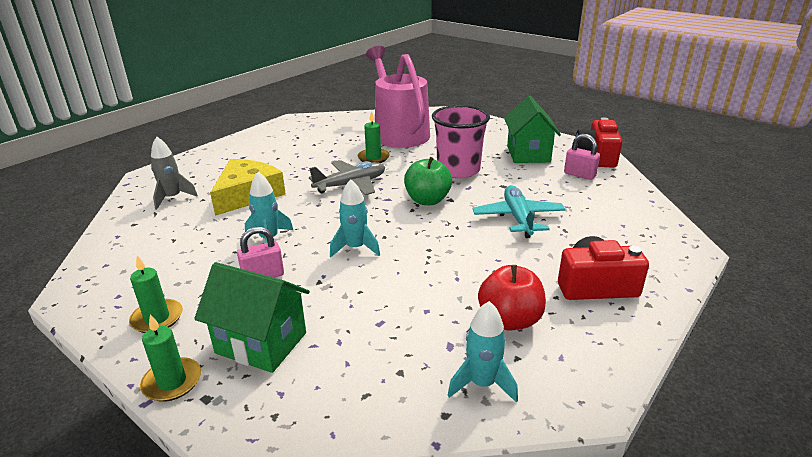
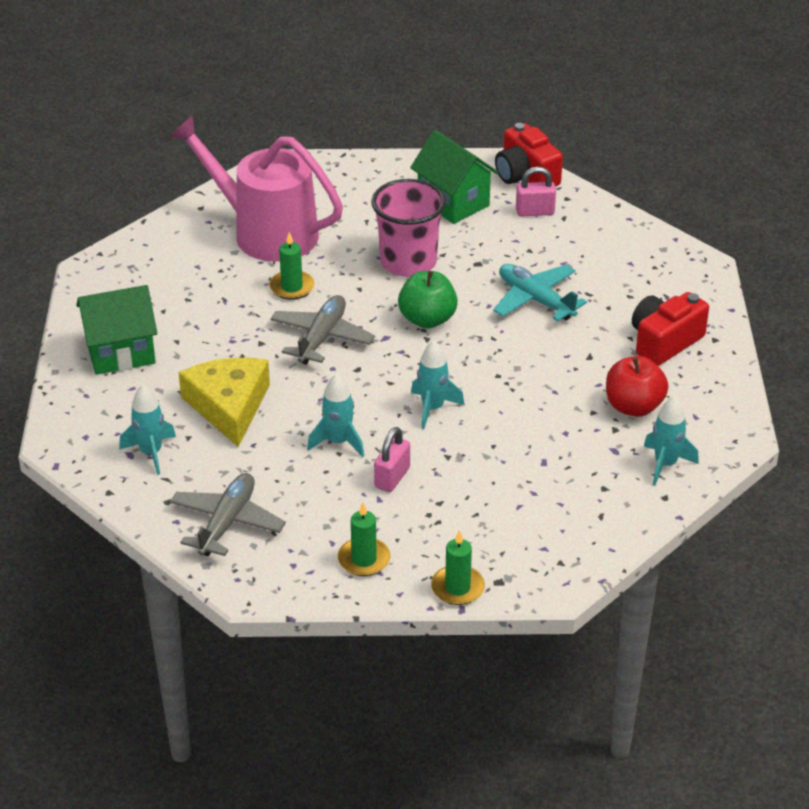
camera: 40 degrees left, 10 degrees up
grey rocket [151,137,198,210] -> turquoise rocket [119,385,176,475]
green house [194,262,310,373] -> green house moved to [76,285,158,375]
none -> grey plane [170,473,286,556]

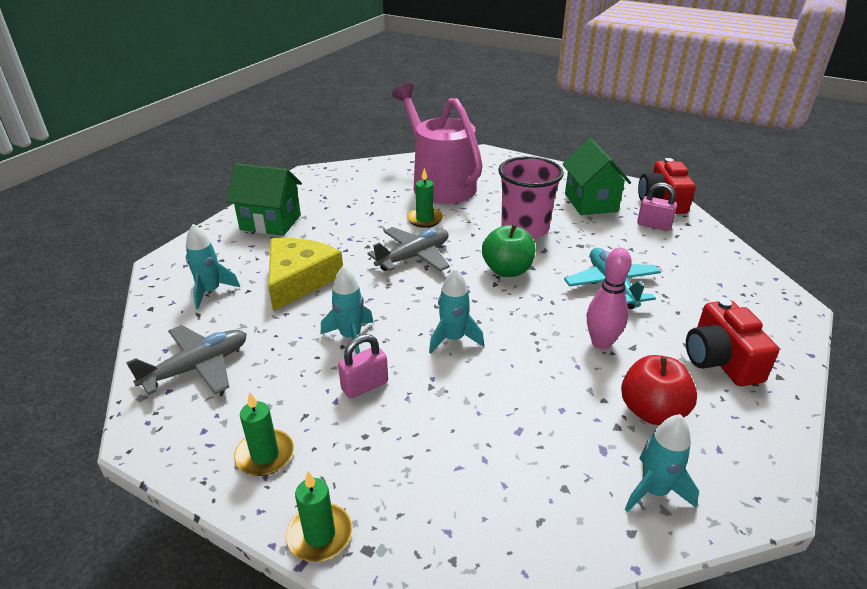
camera: 30 degrees right, 5 degrees down
red camera [632,292,709,366] -> red camera turned 90 degrees counterclockwise [686,298,779,386]
none -> pink bowling pin [587,248,632,350]

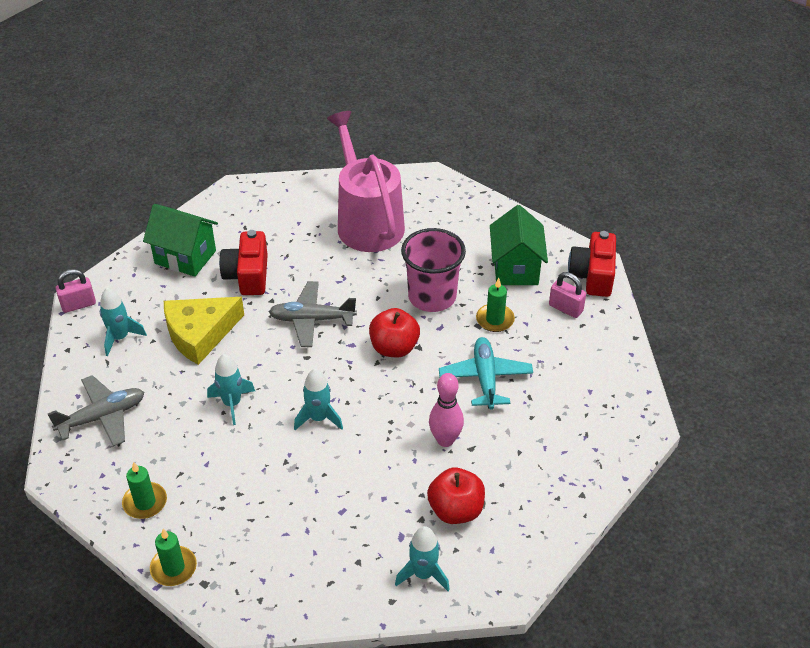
camera: 10 degrees right, 10 degrees up
yellow cheese [268,238,343,311] -> yellow cheese turned 150 degrees counterclockwise [164,297,244,365]
pink padlock [338,334,388,399] -> pink padlock moved to [56,269,96,313]
grey plane [367,227,450,271] -> grey plane turned 150 degrees counterclockwise [269,281,357,347]
green candle [407,168,443,228] -> green candle moved to [476,278,515,332]
green apple [482,224,536,277] -> red apple [369,308,420,357]
red camera [686,298,779,386] -> red camera moved to [219,230,268,295]

